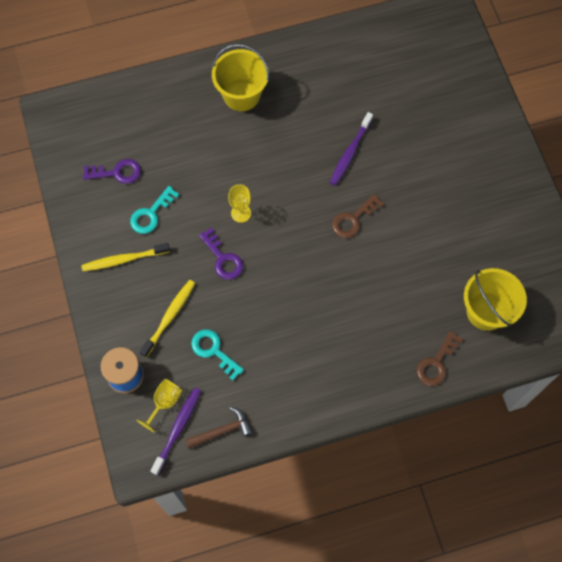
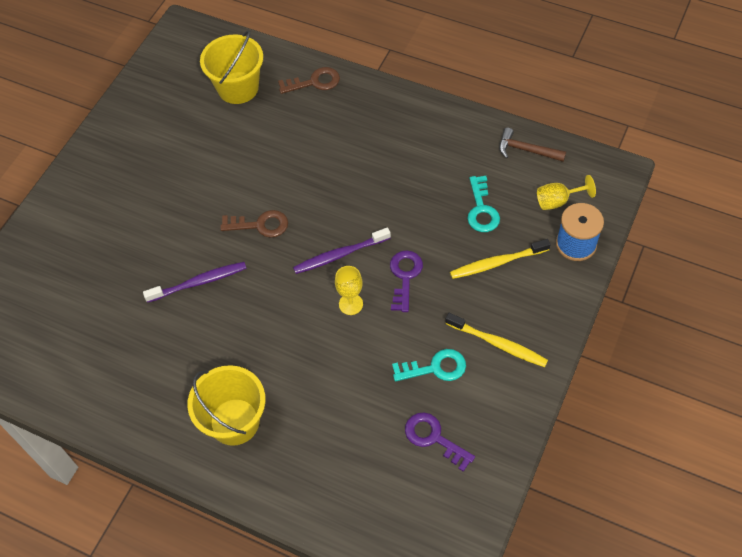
camera: 135 degrees left, 10 degrees down
purple toothbrush [150,388,201,475] -> purple toothbrush moved to [293,227,391,274]

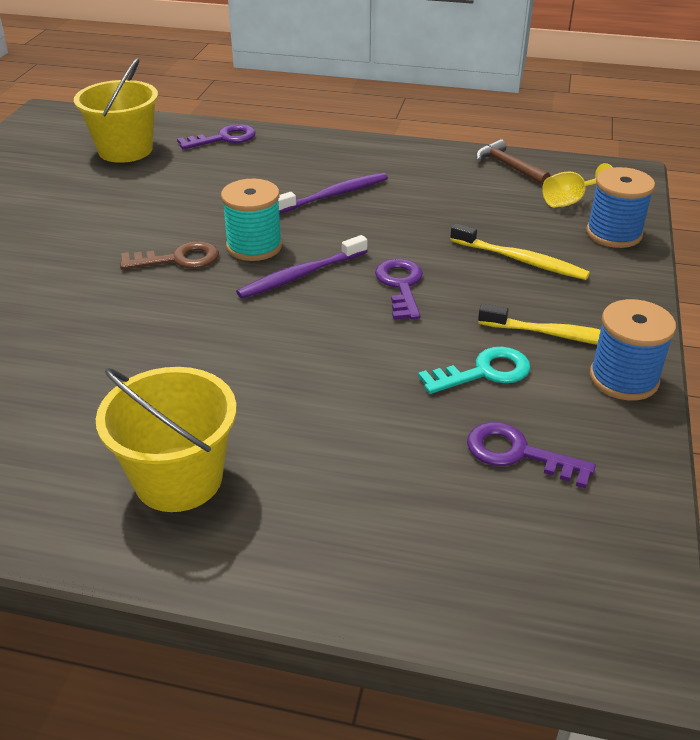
camera: 15 degrees left, 20 degrees down
purple toothbrush [143,262,247,303] -> purple toothbrush moved to [278,173,388,214]
brown key [278,67,340,94] -> purple key [177,124,256,150]
yellow goblet [335,266,363,315] -> none
yellow toothbrush [450,239,551,279] -> yellow toothbrush turned 120 degrees counterclockwise [450,223,590,280]
turquoise key [467,176,500,232] -> none
brown hammer [499,128,566,162] -> brown hammer turned 45 degrees clockwise [476,139,551,185]
none -> turquoise spool [221,179,282,261]
none -> blue spool [590,299,676,401]

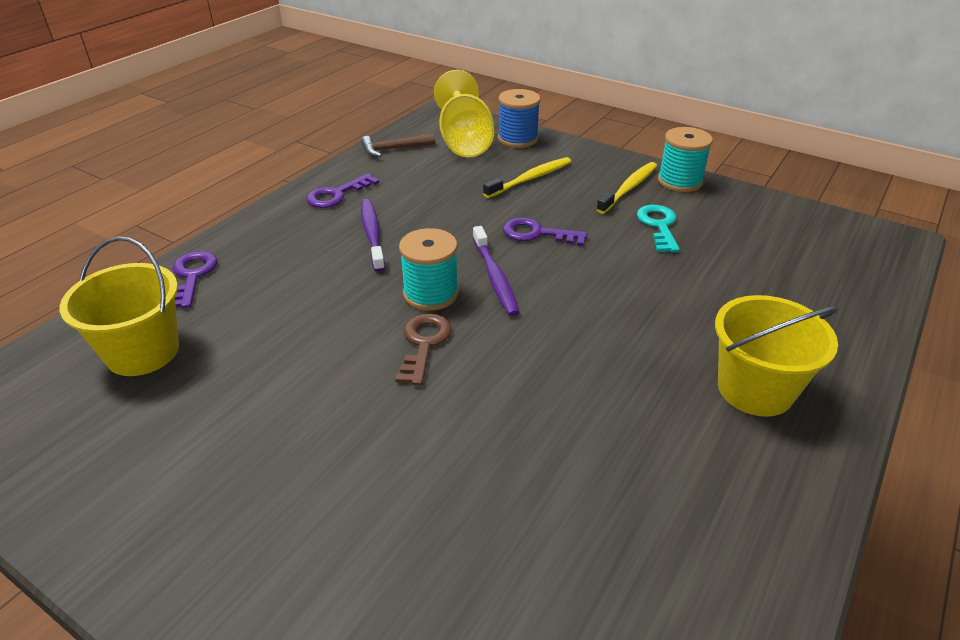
camera: 70 degrees left, 0 degrees up
purple key [467,422,596,489] -> purple key moved to [306,173,379,208]
yellow goblet [542,163,613,207] -> yellow goblet [434,70,494,158], size x2.00
blue spool [590,299,676,401] -> turquoise spool [658,127,713,192]

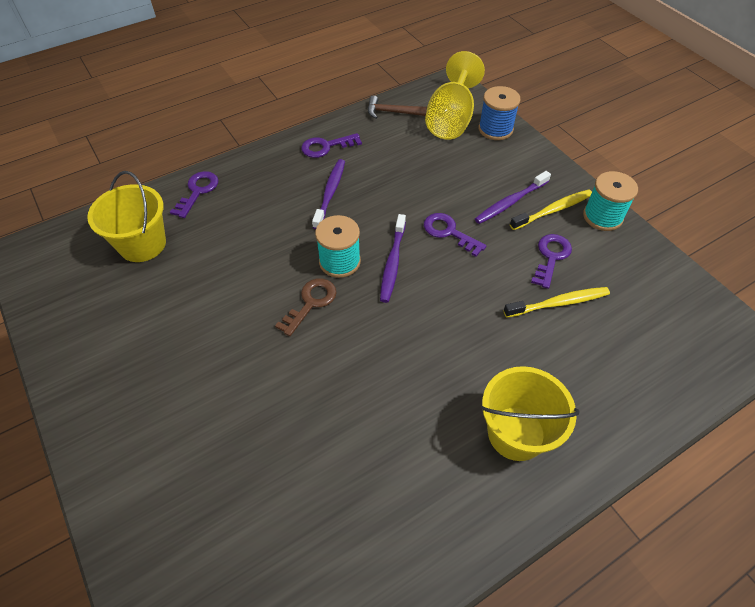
camera: 25 degrees right, 15 degrees up
yellow toothbrush [483,157,572,198] -> yellow toothbrush moved to [504,287,610,318]
turquoise key [637,205,680,252] -> purple key [531,234,572,289]
none -> purple toothbrush [475,171,551,224]

